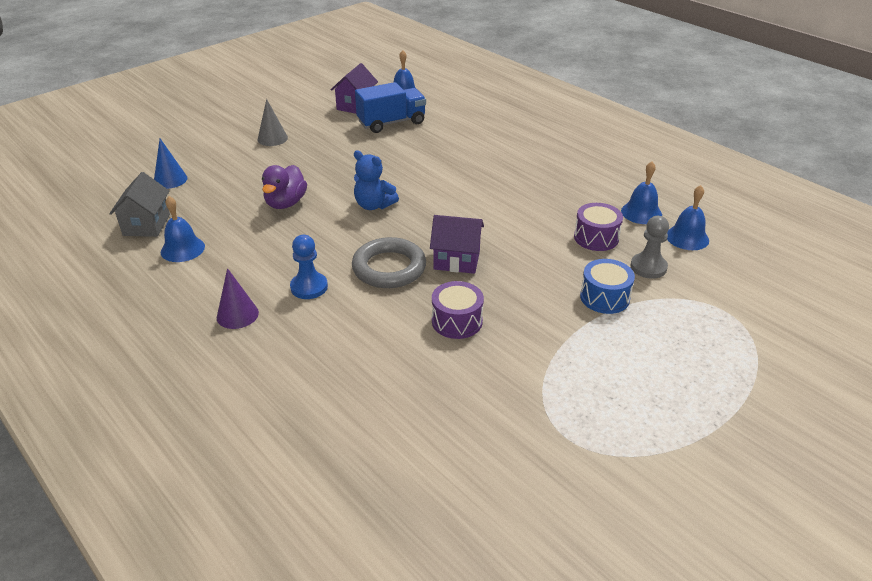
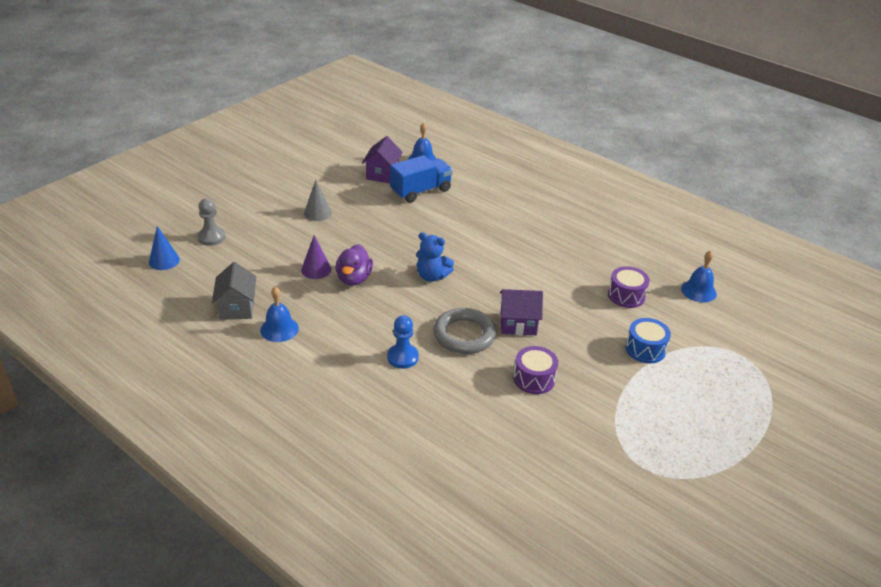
camera: 10 degrees left, 0 degrees up
blue cone [154,139,187,189] -> blue cone moved to [149,226,180,270]
purple cone [217,268,259,329] -> purple cone moved to [301,235,331,279]
blue bell [621,162,662,224] -> none
grey pawn [631,216,669,279] -> grey pawn moved to [198,198,226,246]

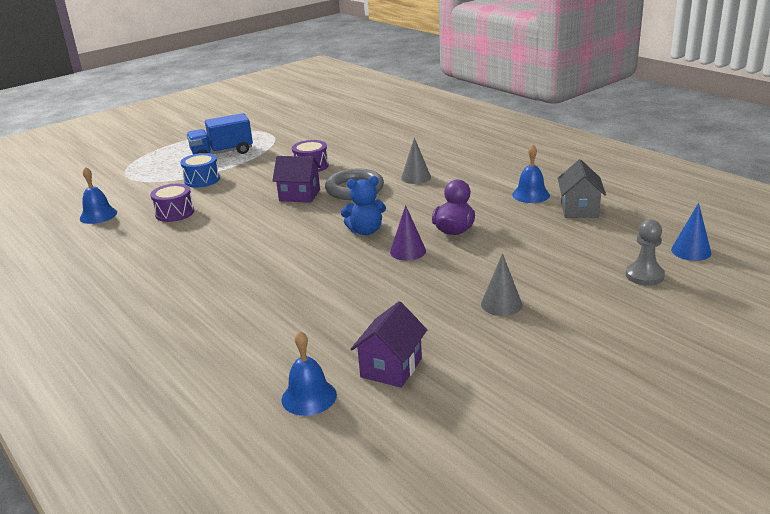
camera: 165 degrees left, 10 degrees down
purple cone [301,235,331,279] -> purple cone moved to [390,205,426,261]
blue pawn [387,315,419,369] -> grey cone [401,137,431,184]
blue truck [390,155,453,203] -> blue truck moved to [187,113,253,154]
blue teddy bear [416,232,454,282] -> blue teddy bear turned 135 degrees clockwise [341,176,386,235]

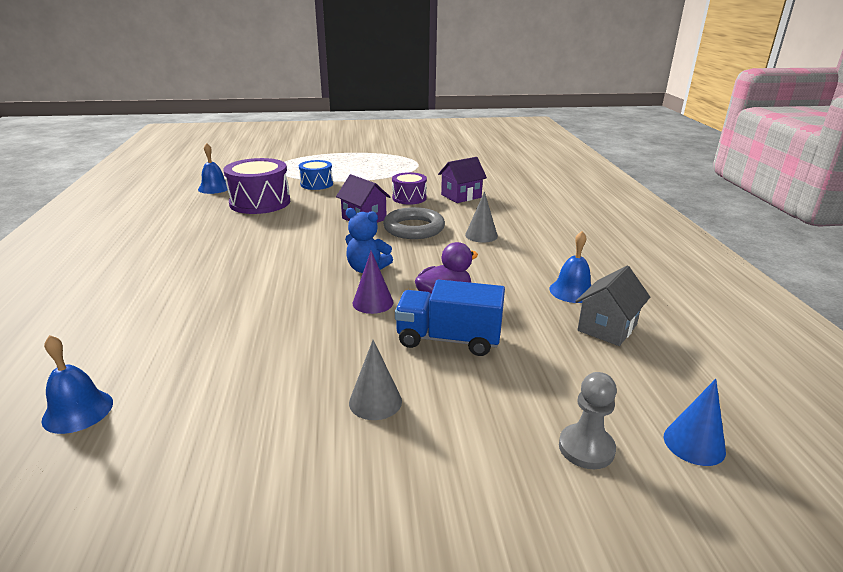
camera: 30 degrees right, 0 degrees up
purple drum [150,184,194,222] -> purple drum [223,158,290,214], size x1.69
blue truck [187,113,253,154] -> blue truck moved to [395,279,505,356]
purple house [351,301,427,388] -> purple house moved to [438,157,487,203]

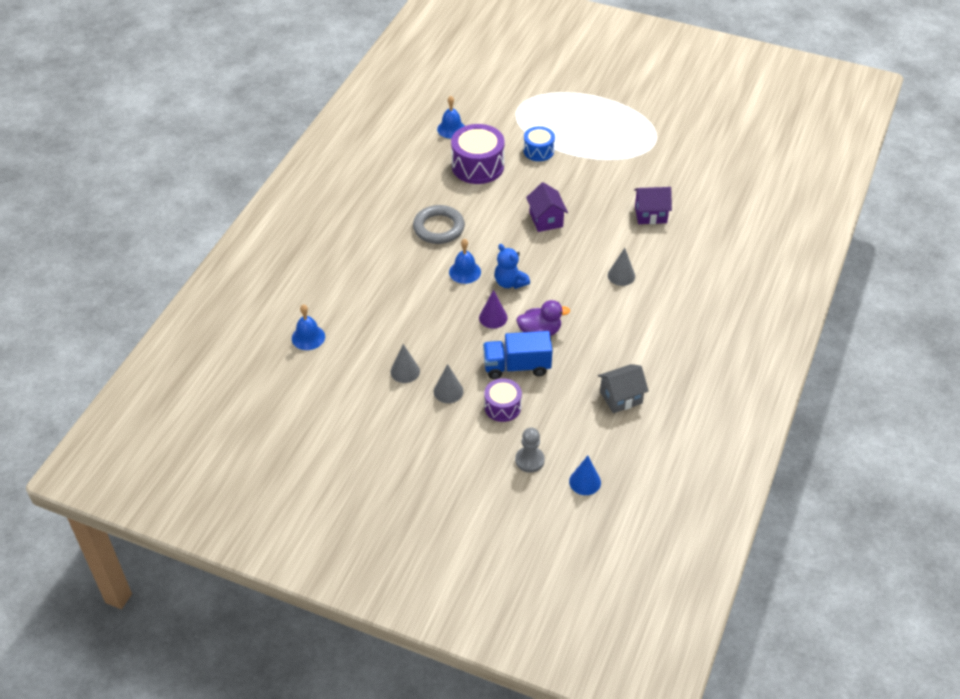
camera: 30 degrees right, 20 degrees up
grey ring [383,207,445,239] -> grey ring moved to [413,205,465,244]
purple drum [392,172,427,204] -> purple drum moved to [484,378,522,422]
blue truck [395,279,505,356] -> blue truck turned 45 degrees counterclockwise [483,331,553,379]
blue bell [549,231,591,303] -> blue bell moved to [449,239,481,284]
none -> grey cone [390,344,420,383]

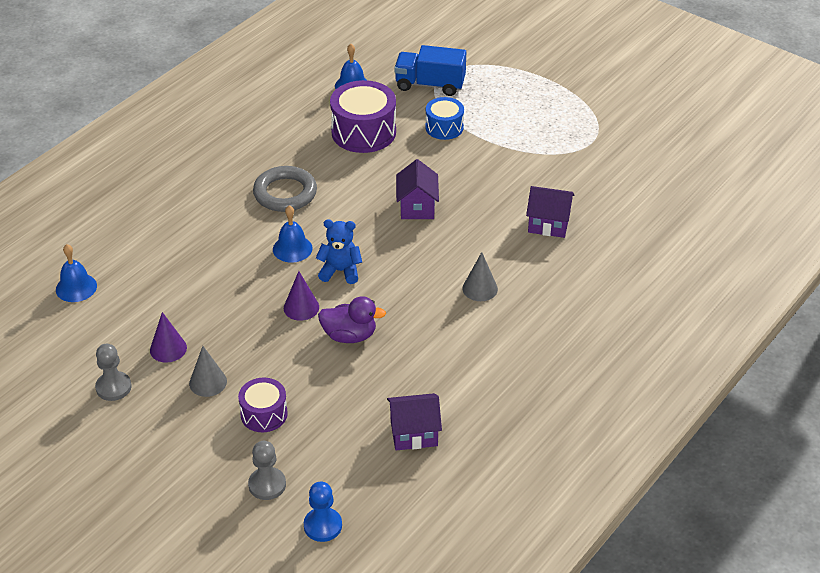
camera: 15 degrees right, 5 degrees down
grey cone [390,344,420,383] -> purple cone [150,312,187,363]
blue truck [483,331,553,379] -> blue truck moved to [394,45,466,96]
blue teddy bear [495,244,530,289] -> blue teddy bear turned 120 degrees clockwise [316,219,362,284]
blue cone [569,456,601,495] -> blue pawn [304,482,342,542]
grey house [598,364,649,413] -> purple house [387,393,442,450]
none -> grey pawn [95,344,132,401]

